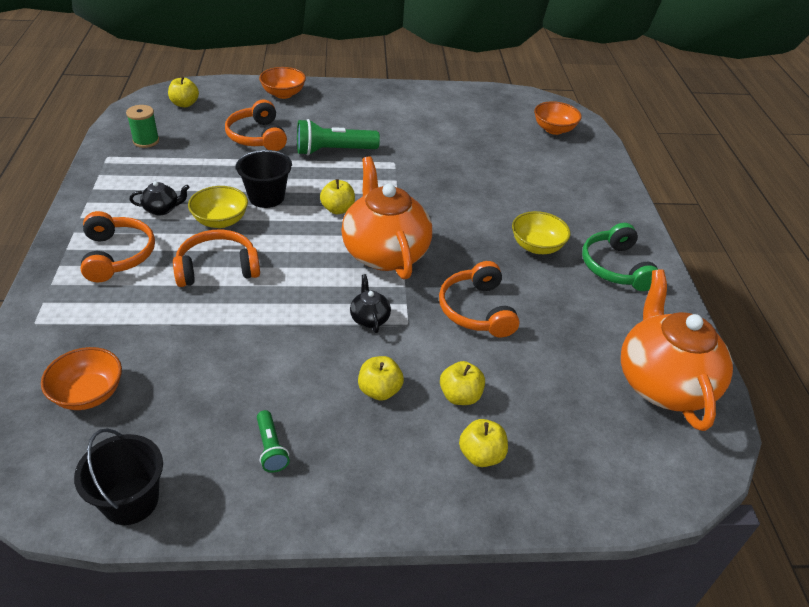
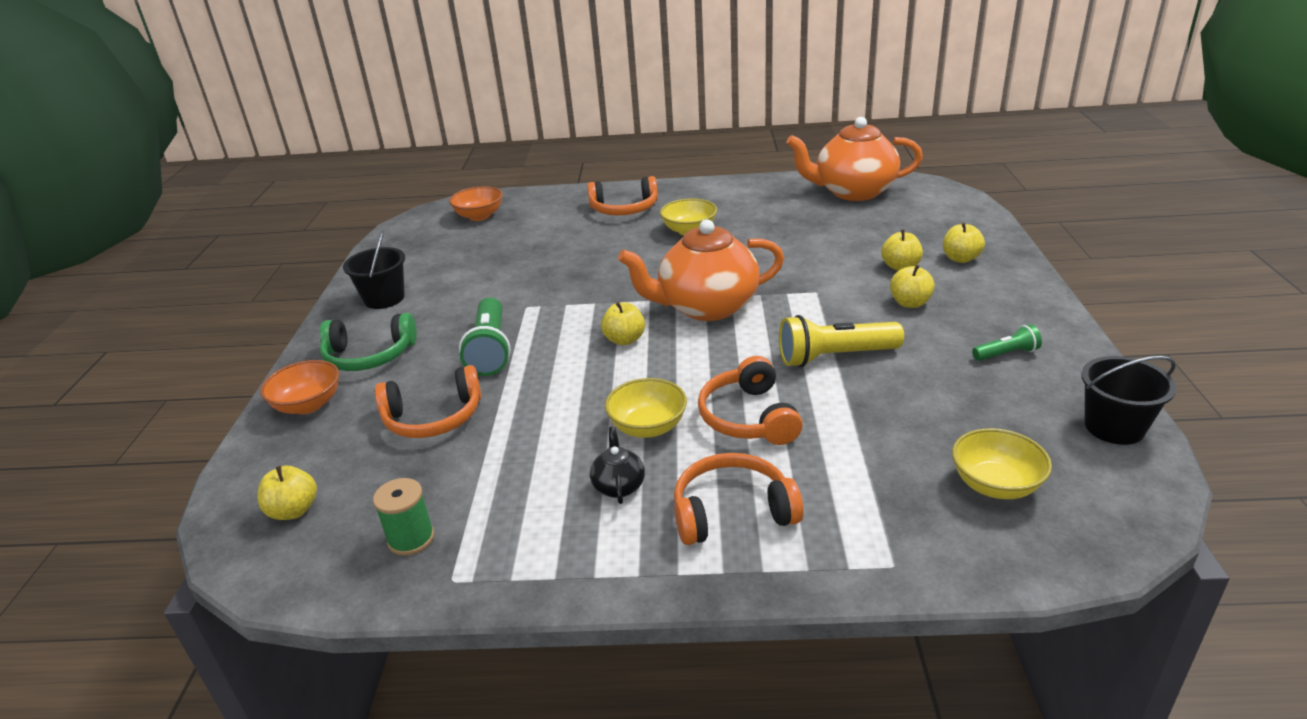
camera: 80 degrees left, 10 degrees down
orange bowl [41,347,122,410] -> yellow bowl [952,428,1052,499]
black bucket [235,150,292,208] -> black bucket moved to [343,230,405,309]
black teapot [350,274,391,333] -> none
orange headphones [439,261,520,337] -> orange headphones moved to [587,176,658,215]
green headphones [582,223,659,291] -> green headphones moved to [320,313,417,371]
none -> yellow flashlight [779,315,904,367]

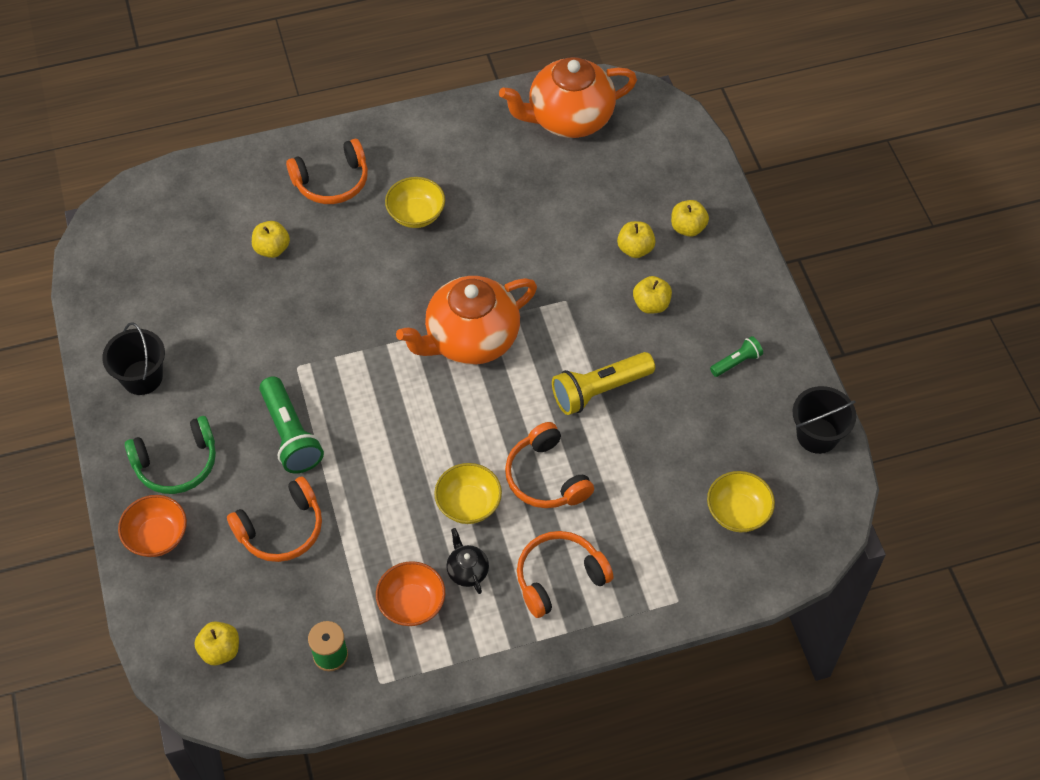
camera: 20 degrees left, 25 degrees up
orange bowl [449,186,503,221] -> orange bowl moved to [376,561,445,626]
yellow apple [601,302,645,345] -> yellow apple moved to [252,221,290,258]

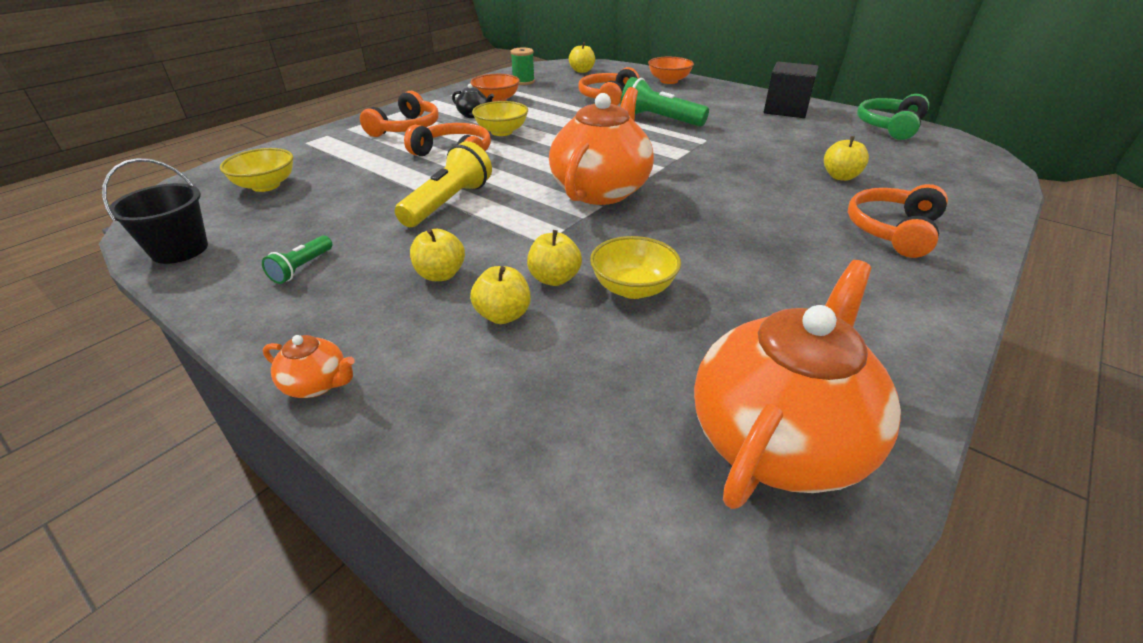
camera: 145 degrees right, 20 degrees down
black bucket [102,322,165,395] -> black cube [764,62,818,118]
green headphones [125,416,216,494] -> green headphones moved to [857,94,929,140]
yellow bowl [385,177,445,228] -> yellow bowl moved to [590,236,681,299]
yellow apple [671,200,709,237] -> yellow apple moved to [527,230,582,286]
none -> orange teapot [263,335,355,398]

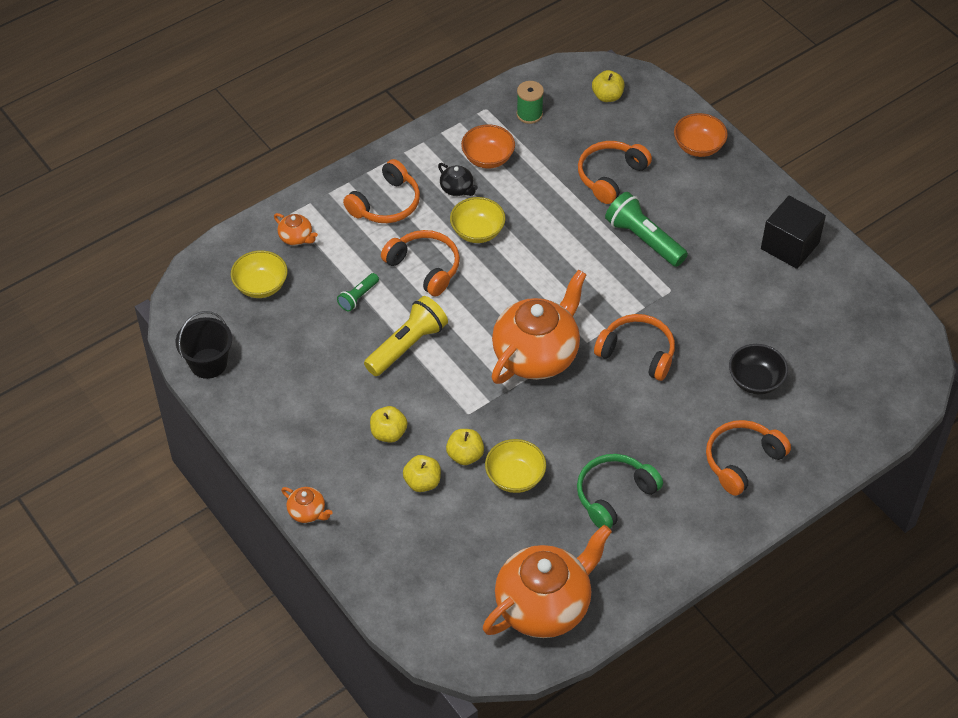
camera: 15 degrees right, 15 degrees up
green flashlight [262,235,332,284] -> green flashlight moved to [337,273,379,312]
yellow apple [824,136,869,181] -> black bowl [729,344,788,394]
green headphones [857,94,929,140] -> green headphones moved to [577,454,663,528]
none -> orange teapot [274,213,318,246]
none -> orange headphones [594,314,675,381]

